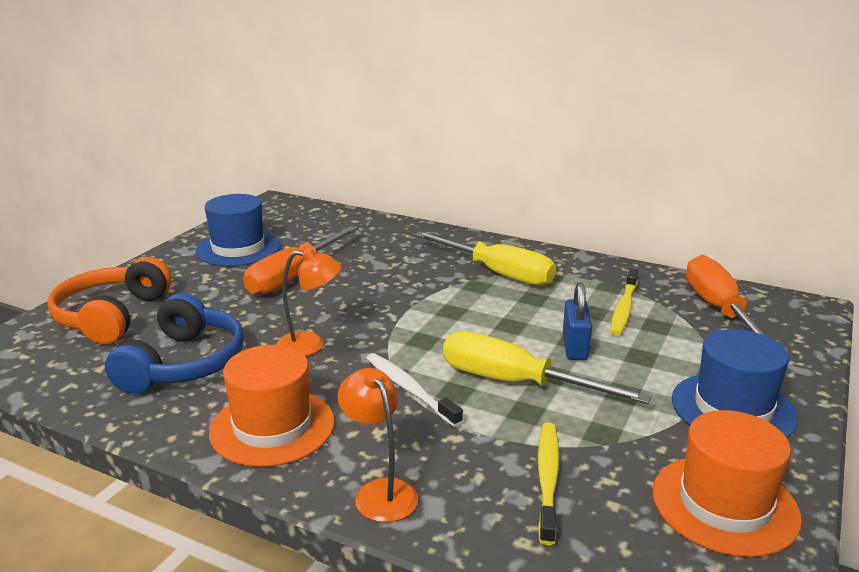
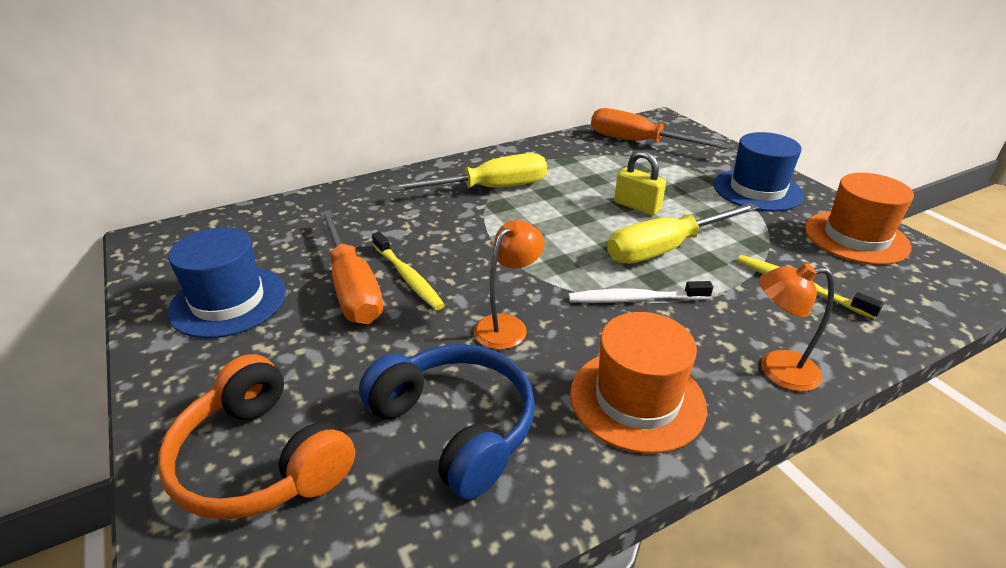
camera: 55 degrees left, 10 degrees up
blue padlock [563,283,592,360] -> yellow padlock [614,151,666,215]
yellow toothbrush [610,268,639,336] -> yellow toothbrush moved to [372,232,445,310]

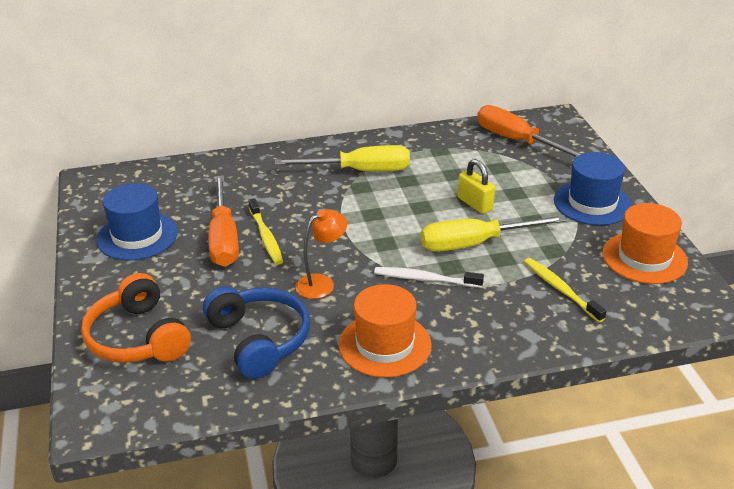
camera: 15 degrees right, 0 degrees up
orange lamp [759,263,834,391] -> none

